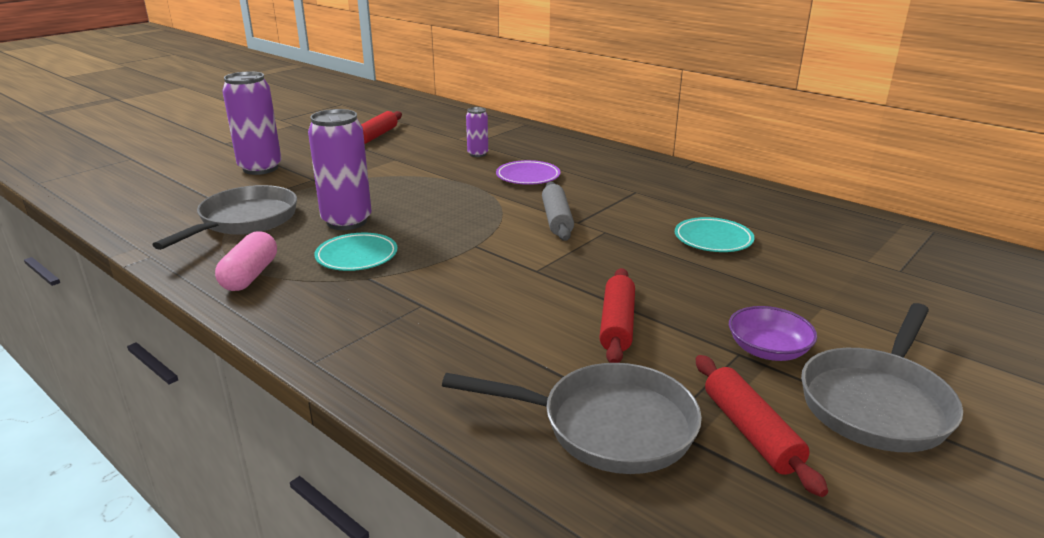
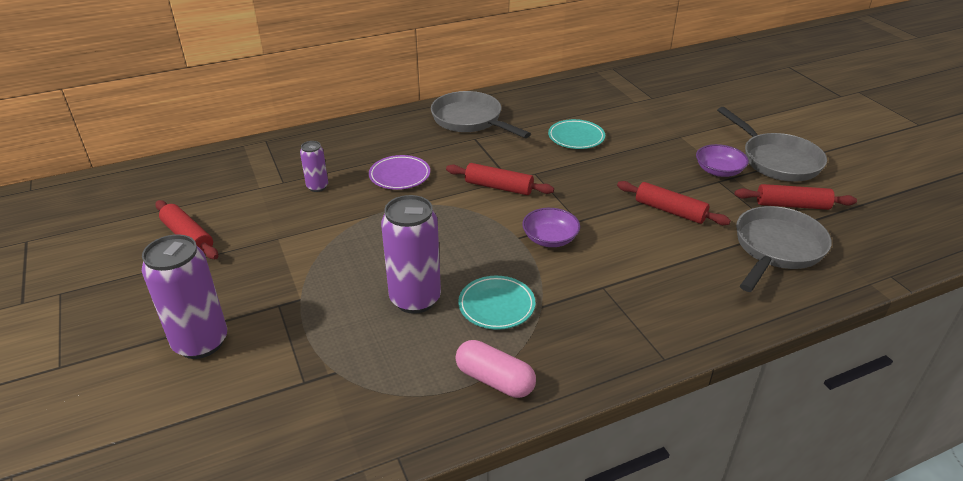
camera: 65 degrees left, 10 degrees up
grey pan [152,185,297,250] -> grey pan moved to [431,91,531,138]
grey rolling pin [542,182,574,241] -> red rolling pin [446,163,554,195]
none -> purple bowl [522,208,580,247]

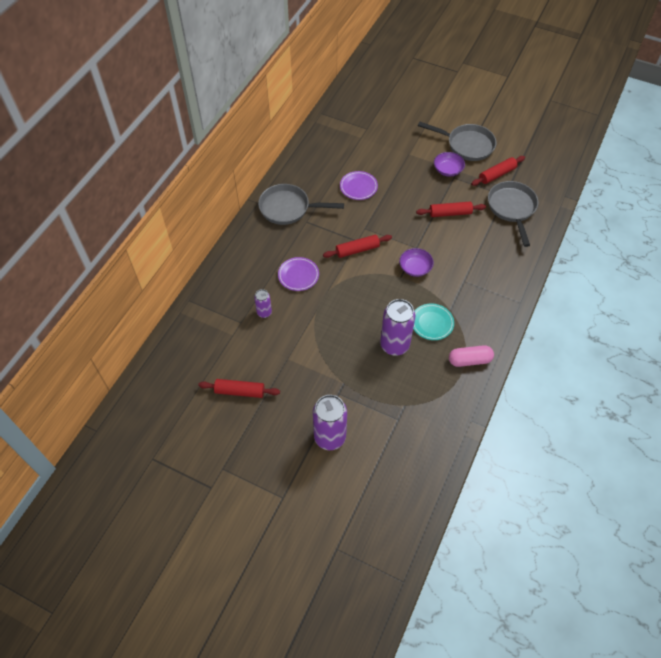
camera: 40 degrees left, 20 degrees up
turquoise plate [548,119,605,149] -> purple plate [340,171,378,200]

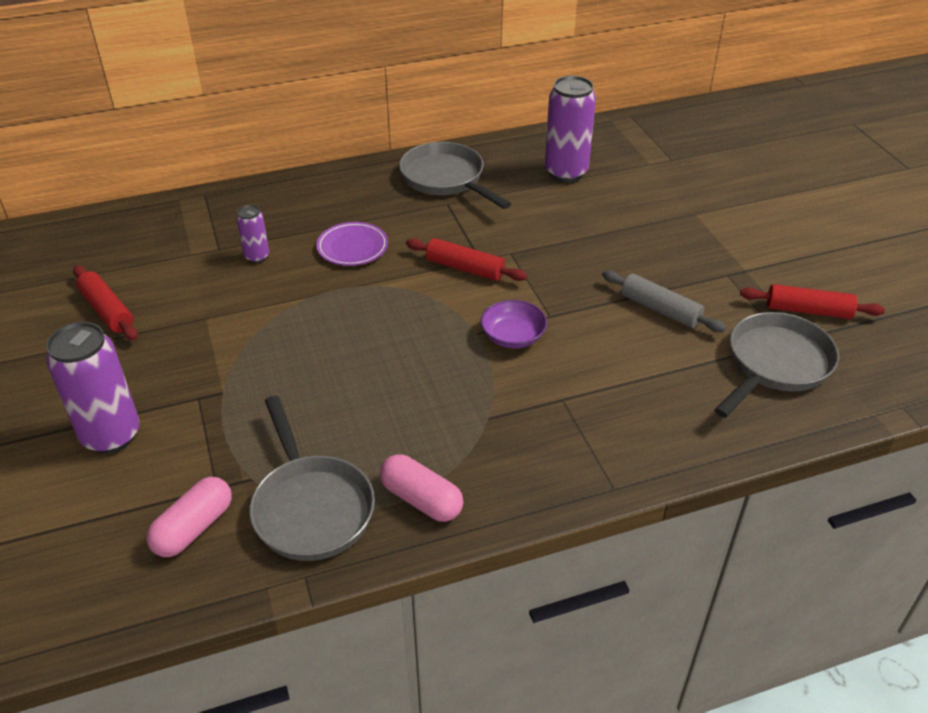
camera: 45 degrees right, 15 degrees down
purple plate [340,171,378,200] -> none
purple can [380,299,415,356] -> purple can moved to [545,76,596,182]
turquoise plate [413,304,454,340] -> none
red rolling pin [416,202,486,217] -> grey rolling pin [602,270,726,333]
grey pan [418,121,496,161] -> grey pan moved to [249,396,375,561]
purple bowl [434,152,465,176] -> none
none -> pink capsule [146,477,232,557]

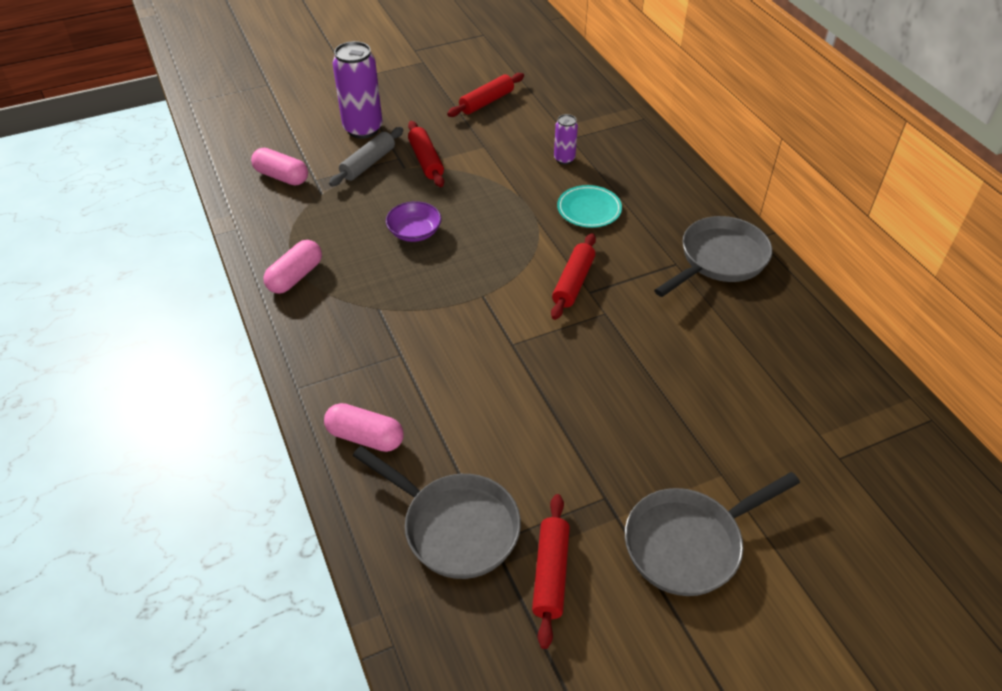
camera: 85 degrees right, 5 degrees up
grey pan [249,396,375,561] -> grey pan moved to [625,472,800,596]
purple plate [316,222,388,266] -> turquoise plate [557,185,622,228]
purple bowl [480,300,547,348] -> purple bowl moved to [386,201,441,242]
purple can [545,76,596,182] -> none
grey rolling pin [602,270,726,333] -> grey rolling pin moved to [329,127,403,186]
none -> pink capsule [324,403,404,452]
none -> red rolling pin [408,121,444,187]

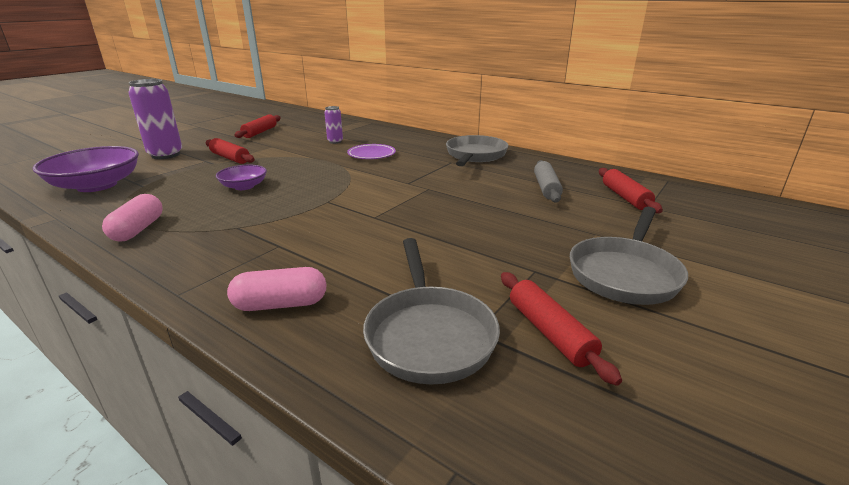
camera: 30 degrees left, 20 degrees down
pink capsule [251,148,308,186] -> purple bowl [32,146,139,192]
grey rolling pin [329,127,403,186] -> grey rolling pin moved to [534,160,563,203]
grey pan [353,446,521,579] -> grey pan turned 75 degrees clockwise [363,238,500,384]
red rolling pin [551,233,596,320] -> red rolling pin moved to [599,168,663,213]
turquoise plate [557,185,622,228] -> purple plate [347,144,396,159]

